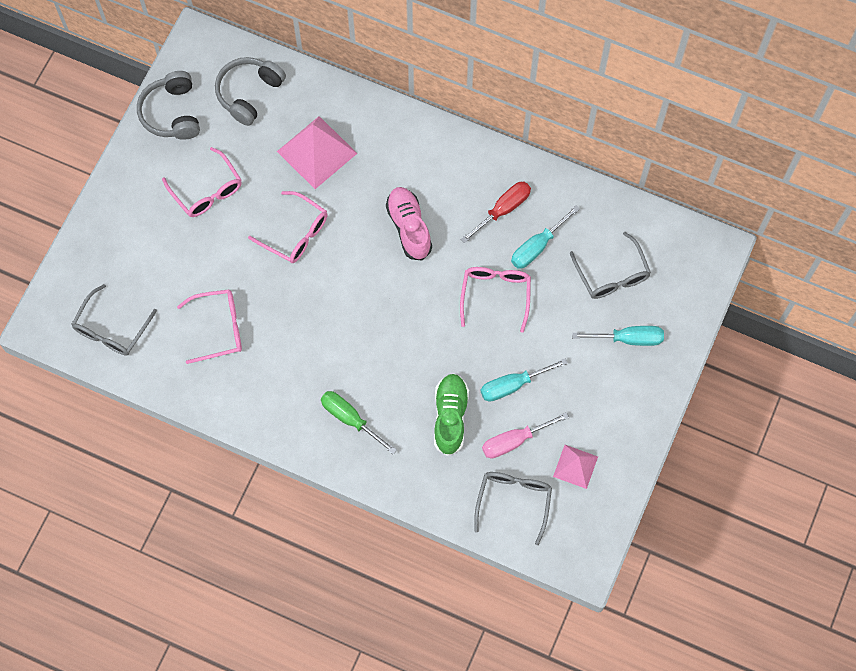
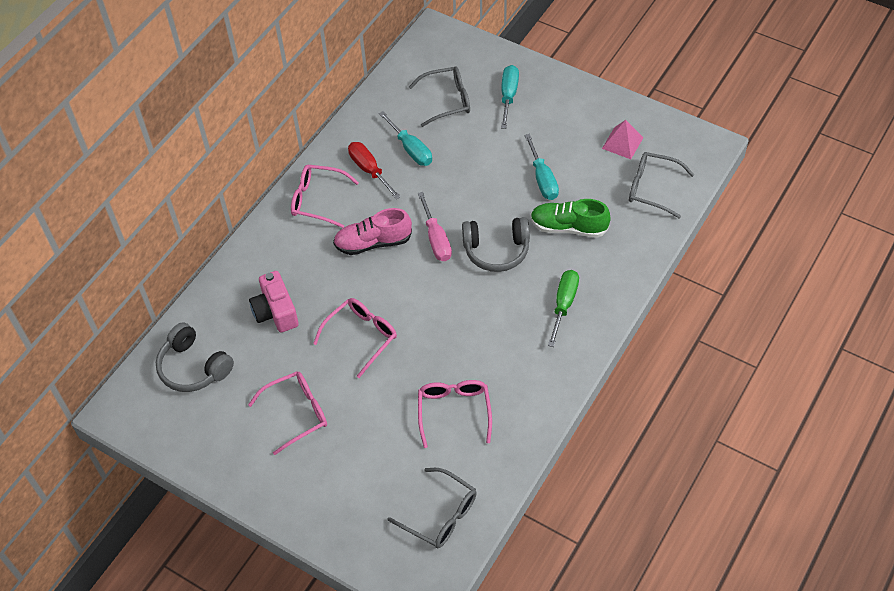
camera: 80 degrees left, 15 degrees down
grey headphones [137,71,200,140] -> grey headphones moved to [462,217,530,272]
pink pyramid [277,116,357,189] -> pink camera [249,271,299,332]
green screwdriver [321,391,397,454] -> green screwdriver turned 150 degrees clockwise [548,270,579,347]
pink glasses [460,267,531,333] -> pink glasses moved to [291,165,359,228]
pink screwdriver [482,412,569,458] -> pink screwdriver moved to [418,192,452,261]

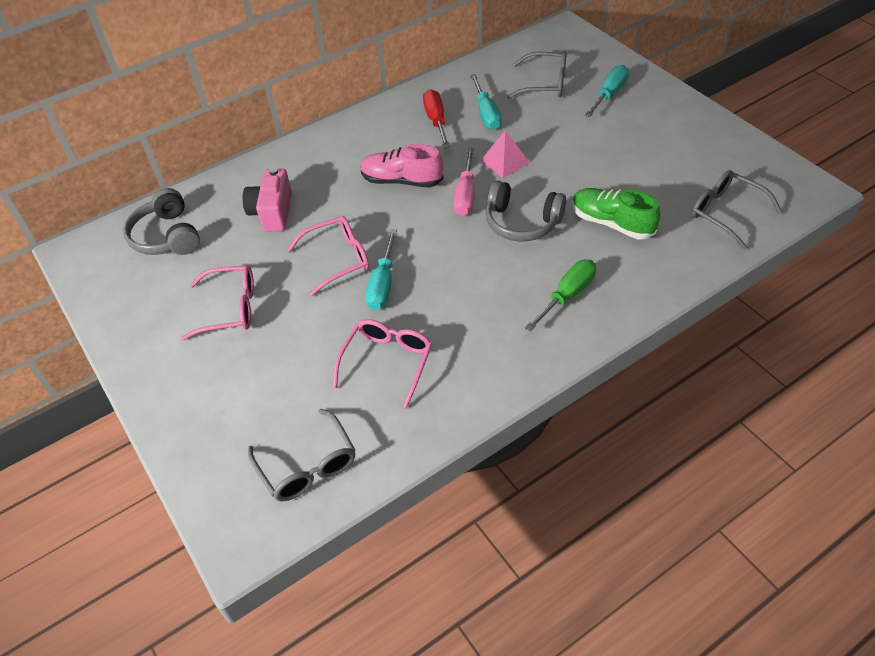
camera: 25 degrees right, 5 degrees down
pink glasses [291,165,359,228] -> none
turquoise screwdriver [524,134,559,200] -> turquoise screwdriver moved to [365,230,397,310]
pink pyramid [602,120,643,159] -> pink pyramid moved to [480,130,530,178]

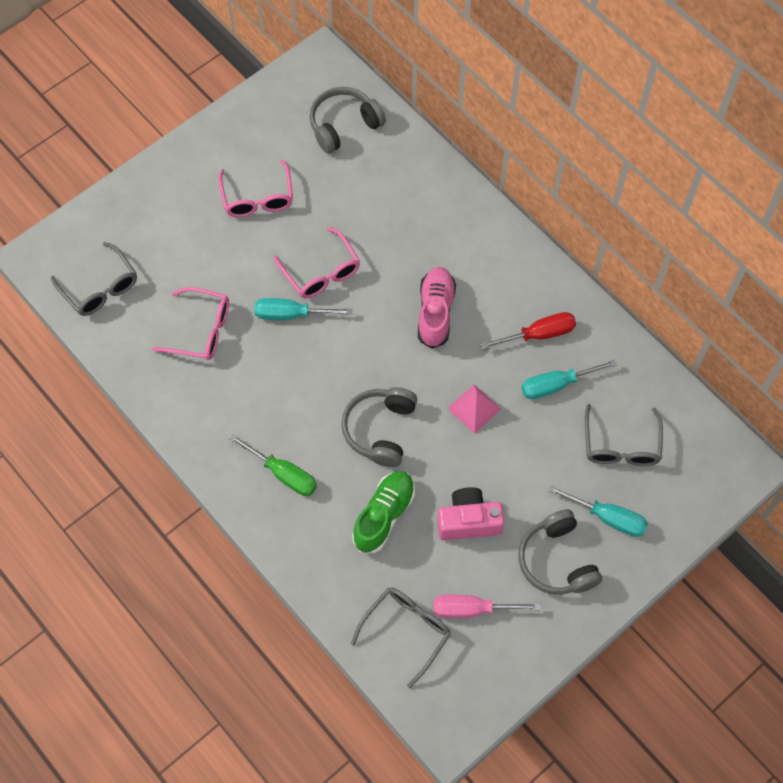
camera: 80 degrees right, 15 degrees up
pink camera [242,167,292,232] -> pink camera moved to [437,487,504,540]
grey glasses [248,409,355,501] -> grey glasses turned 90 degrees counterclockwise [51,242,137,316]
pink screwdriver [453,148,474,216] -> pink screwdriver moved to [434,595,541,618]
none -> grey headphones [519,509,602,595]

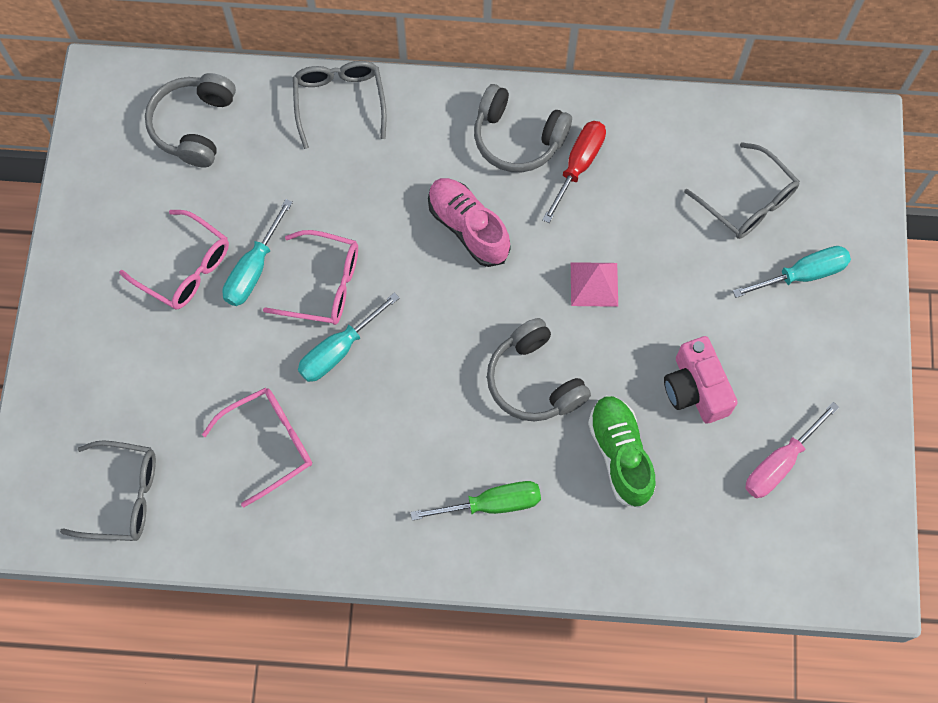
camera: 45 degrees left, 5 degrees up
grey glasses [351,587,451,688] -> grey glasses moved to [293,61,387,149]
pink camera [437,487,504,540] -> pink camera turned 60 degrees counterclockwise [664,336,738,424]
grey headphones [519,509,602,595] -> grey headphones moved to [474,84,572,172]
turquoise screwdriver [522,359,617,399] -> turquoise screwdriver moved to [222,199,293,306]

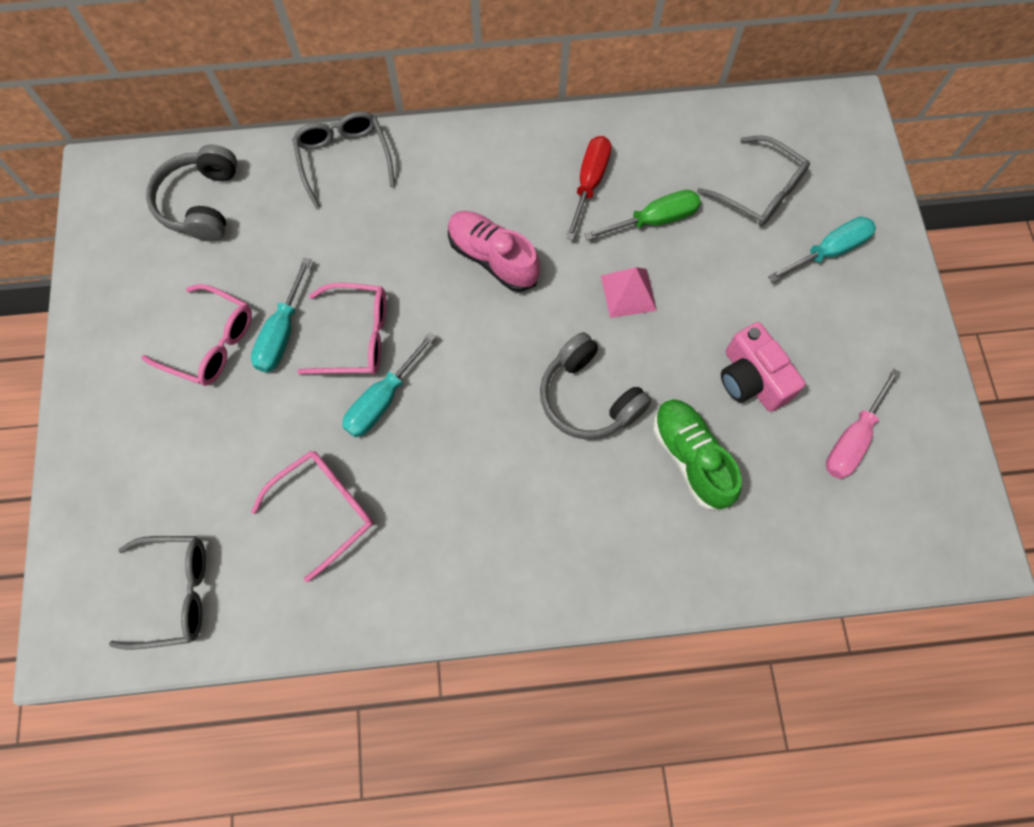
camera: 10 degrees left, 0 degrees up
green screwdriver [410,481,541,520] -> green screwdriver moved to [584,190,701,241]
grey headphones [474,84,572,172] -> none

